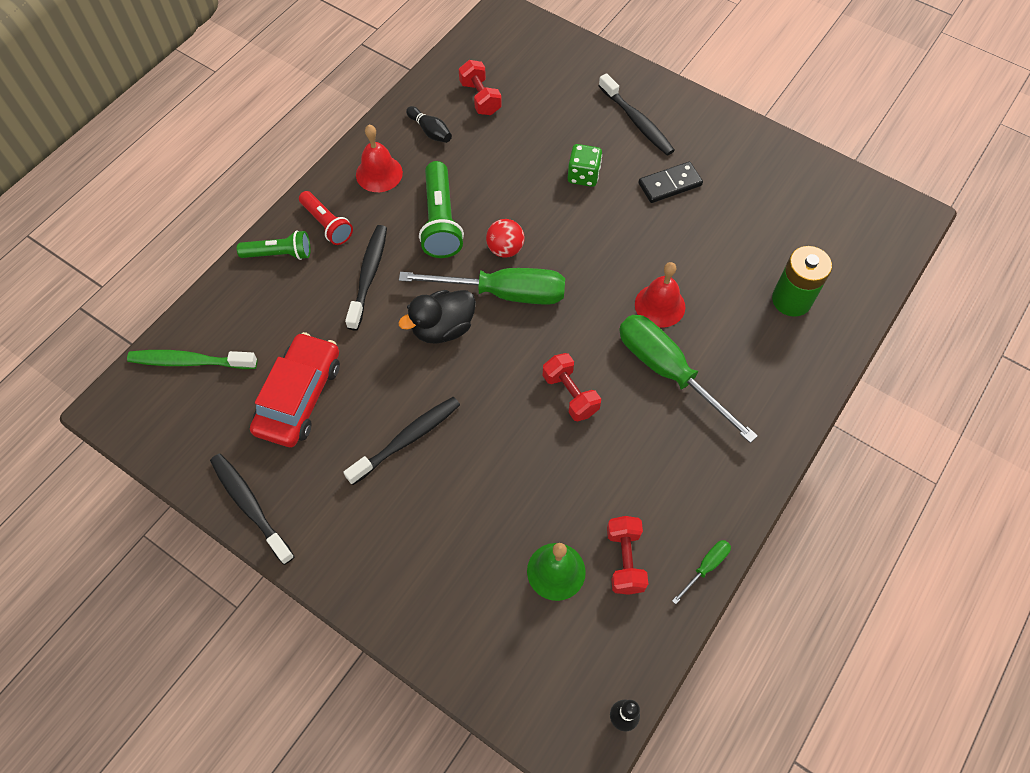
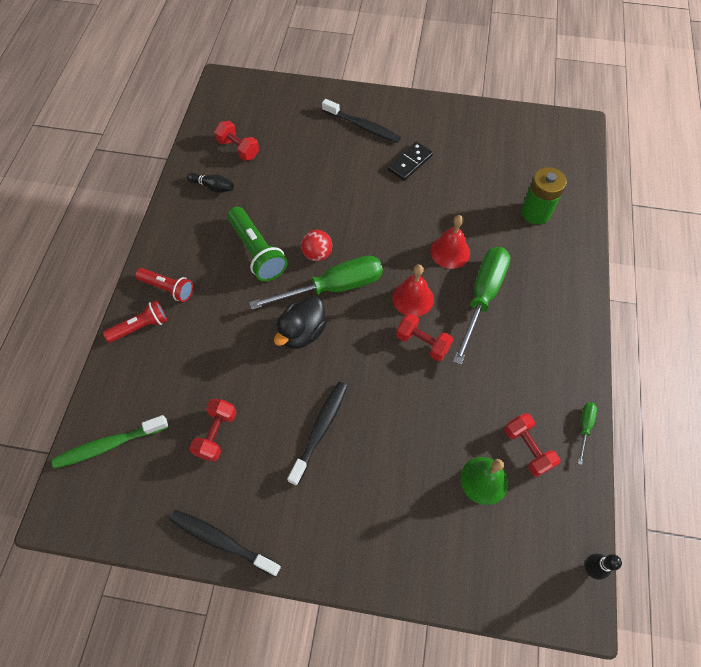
camera: 25 degrees left, 0 degrees up
green flashlight [237,230,310,260] -> red flashlight [103,300,167,343]
red car [250,332,340,447] -> red dumbbell [189,399,237,461]
black toothbrush [345,225,387,331] -> none
red bell [356,125,403,192] -> red bell moved to [392,264,434,317]
green dice [568,144,602,187] -> none
green screwdriver [619,315,758,443] -> green screwdriver turned 90 degrees clockwise [453,247,510,365]

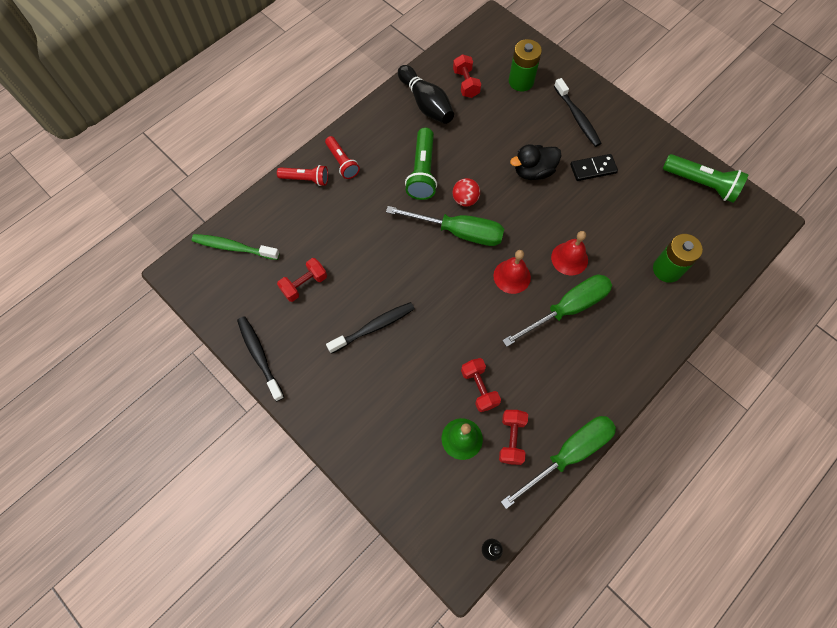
camera: 35 degrees right, 5 degrees up
black bowling pin [187,173,234,193] -> black bowling pin [398,65,454,124], size x1.89
black duck [274,296,327,349] -> black duck moved to [510,144,561,180]
red dumbbell [396,313,453,361] -> red dumbbell moved to [461,358,501,412]
green screwdriver [578,402,597,465] -> green screwdriver [501,416,616,509], size x2.30
none -> green battery [509,39,542,91]
none -> green flashlight [663,154,749,203]

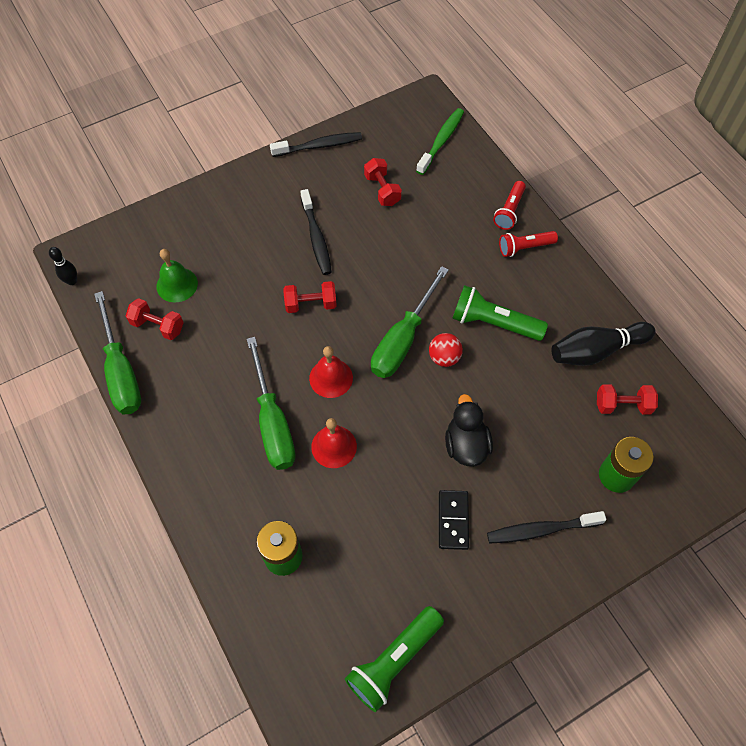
camera: 105 degrees right, 5 degrees down
red dumbbell [461,358,501,412] -> red dumbbell moved to [284,281,337,313]

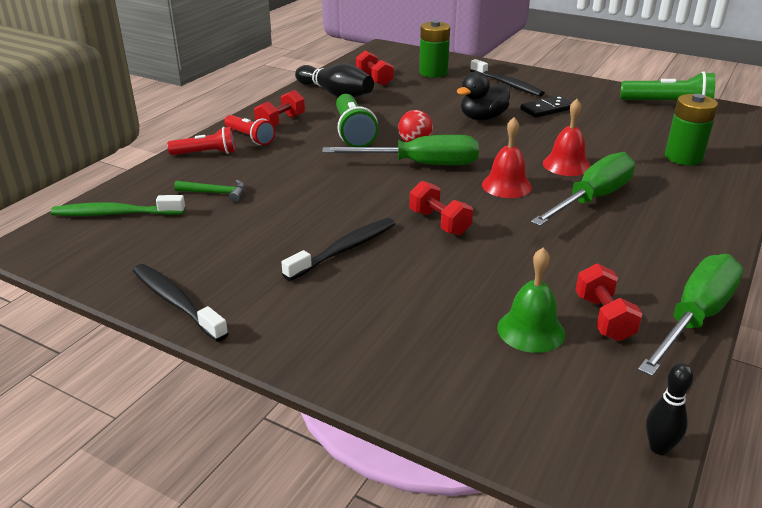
camera: 120 degrees left, 30 degrees down
red dumbbell [364,158,402,206] -> red dumbbell moved to [254,90,305,126]
none -> green hammer [174,180,245,202]

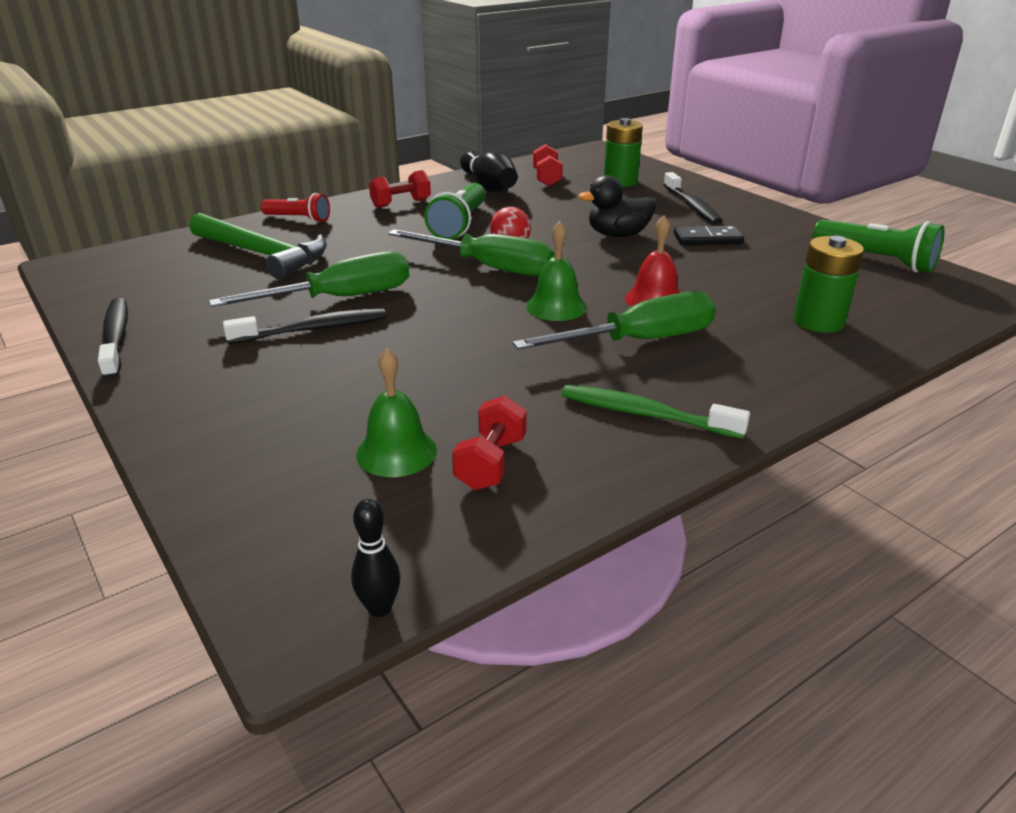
camera: 25 degrees right, 0 degrees up
green toothbrush [51,195,185,216] -> green toothbrush moved to [562,385,750,439]
green hammer [174,180,245,202] -> green hammer [190,213,327,279], size x2.16
red flashlight [224,115,275,145] -> none
red dumbbell [410,181,473,236] -> none
red bell [482,117,532,198] -> green bell [526,221,587,321]
green screwdriver [638,254,743,377] -> green screwdriver moved to [209,252,409,307]

